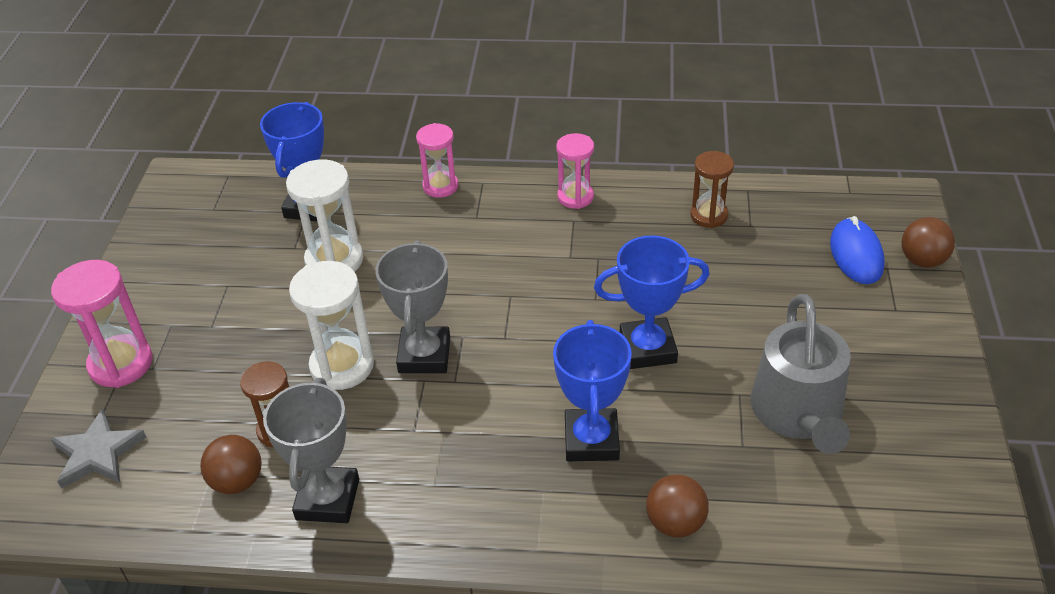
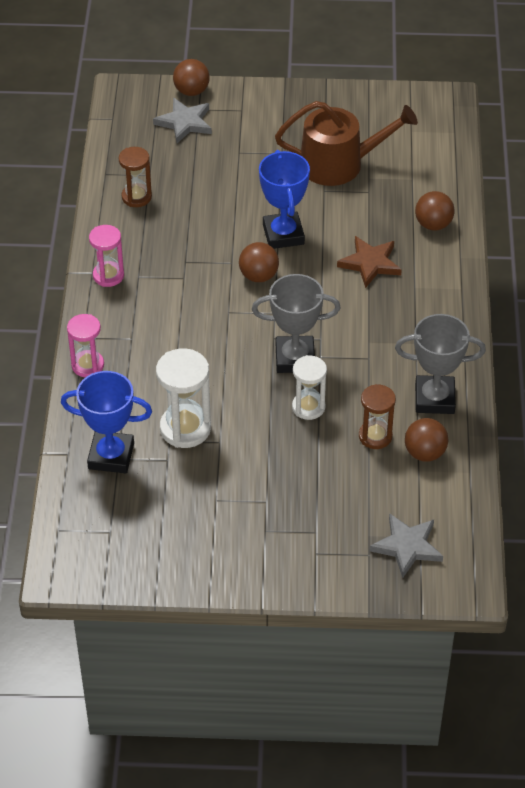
camera: 95 degrees left, 5 degrees up
pink hourglass [51,260,153,388] -> none
white hourglass [289,261,374,390] -> white hourglass [292,355,327,420], size x0.65
blue trophy [553,320,632,462] -> brown star [337,236,402,288]
grey watering can [751,294,851,454] -> brown watering can [275,101,418,186]
blue mouse [830,216,885,284] -> grey star [153,98,212,143]
none -> brown ball [239,242,279,282]

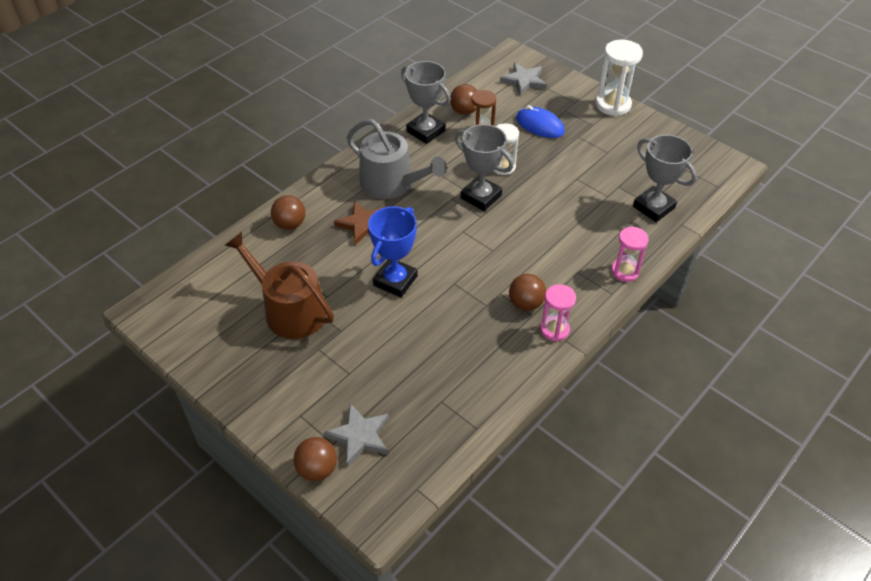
camera: 140 degrees left, 0 degrees up
blue trophy [61,371,152,473] -> grey trophy [633,135,697,222]
brown hourglass [119,147,152,207] -> none
white hourglass [156,348,211,448] -> white hourglass moved to [596,39,643,116]
brown ball [239,242,279,282] -> brown ball moved to [509,274,546,311]
none -> grey watering can [347,119,447,199]
none -> blue mouse [516,105,565,138]

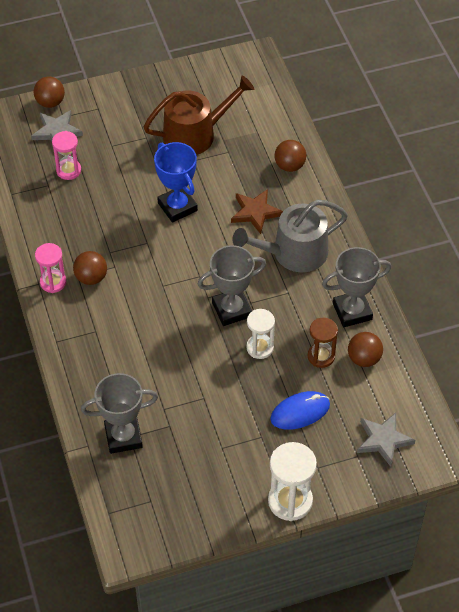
camera: 120 degrees right, 5 degrees up
pink hourglass [611,226,649,282] -> pink hourglass moved to [52,131,81,180]

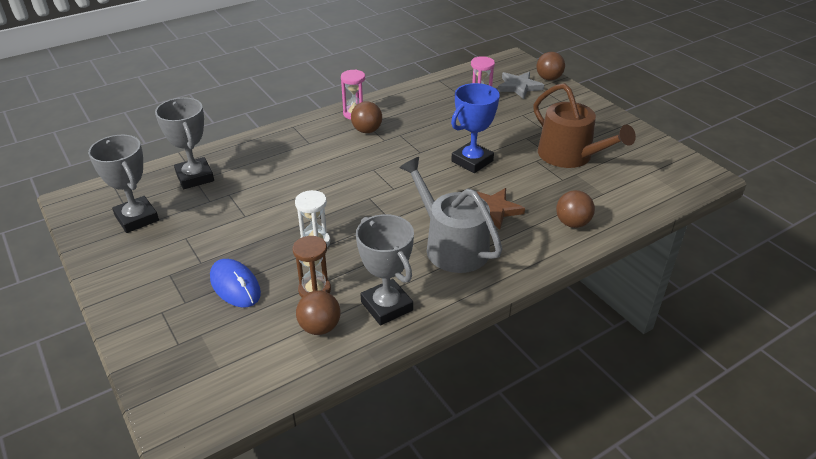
camera: 75 degrees right, 15 degrees down
grey trophy [197,245,266,326] -> grey trophy moved to [88,135,159,233]
white hourglass [268,442,317,521] -> none
grey star [357,413,416,467] -> none

